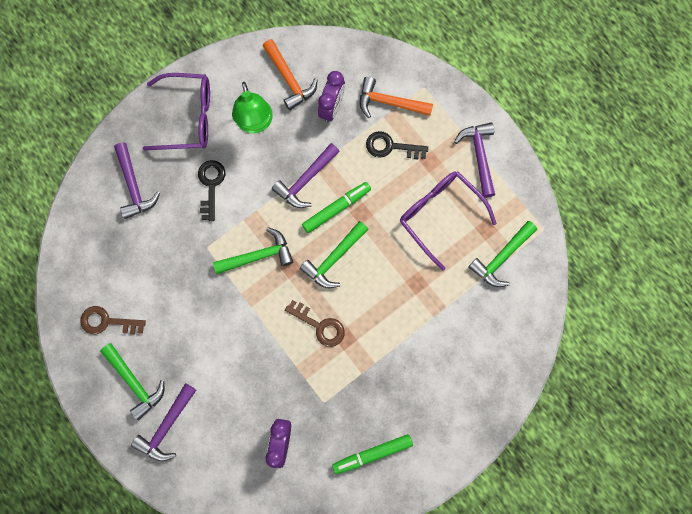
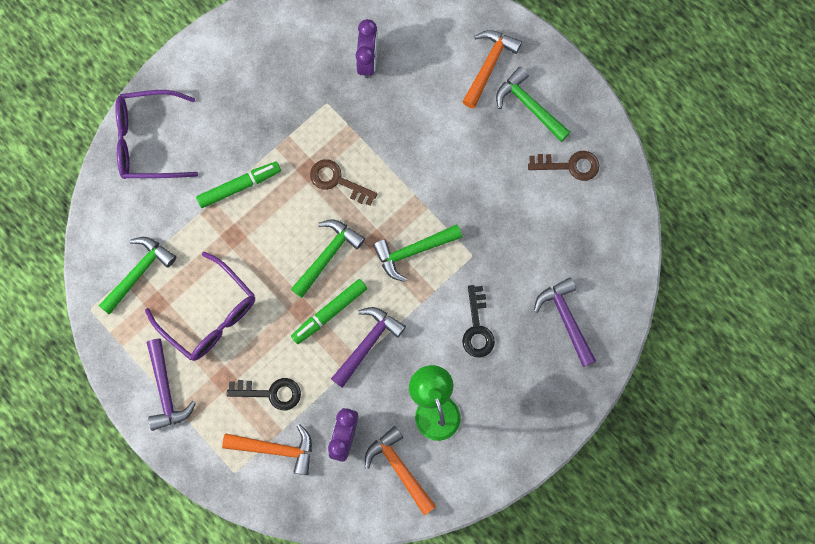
camera: 175 degrees right, 0 degrees up
purple hammer [131,383,196,461] -> orange hammer [462,30,522,109]
purple glasses [143,73,210,151] -> purple glasses moved to [116,90,198,179]
green marker [332,434,413,474] -> green marker moved to [196,161,281,208]

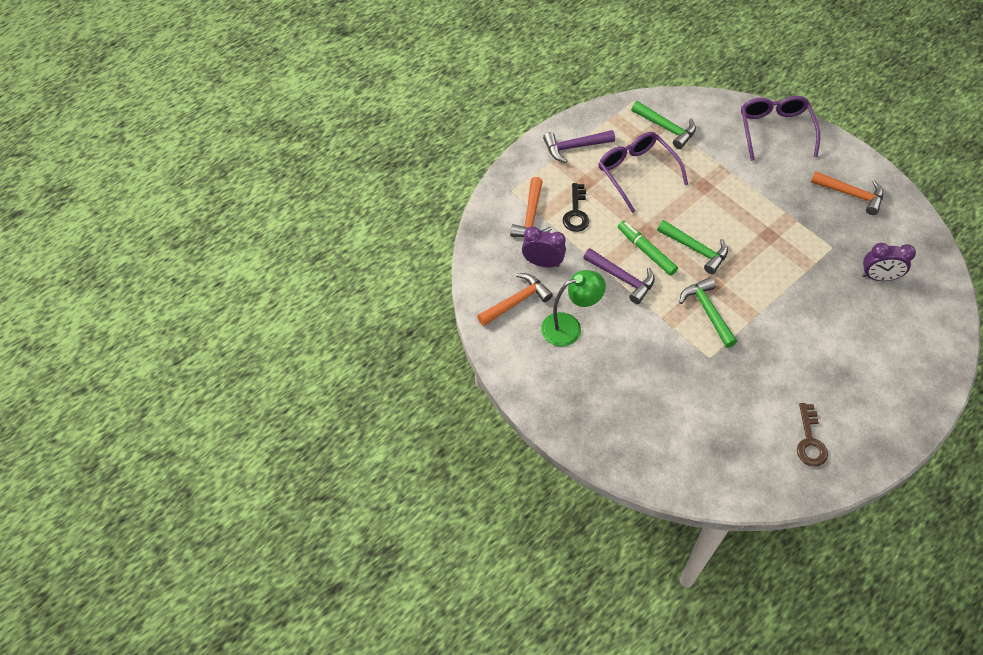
camera: 90 degrees right, 20 degrees down
purple glasses [145,252,255,361] -> purple glasses turned 105 degrees clockwise [599,132,688,213]
green marker [196,161,281,208] -> none
brown key [310,159,378,206] -> none
orange hammer [462,30,522,109] -> orange hammer moved to [811,171,883,215]
black key [462,285,495,357] -> none
green hammer [496,67,570,142] -> none
purple hammer [534,277,596,367] -> none

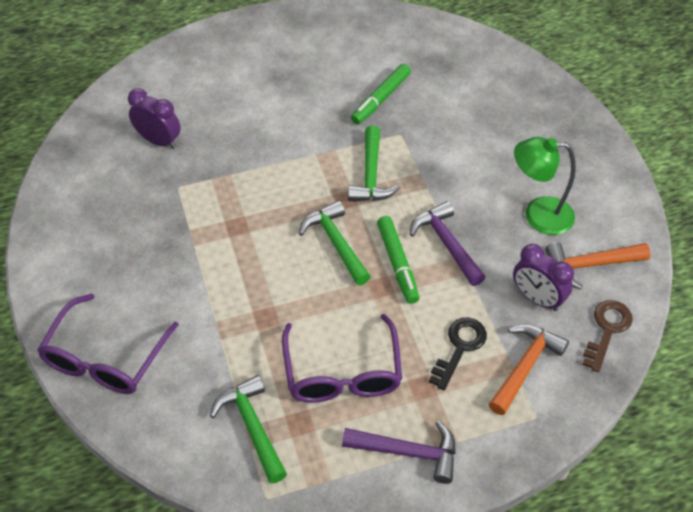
camera: 155 degrees left, 5 degrees down
brown key [797,403,828,466] -> brown key moved to [582,300,633,372]
orange hammer [811,171,883,215] -> none
none -> green marker [351,64,411,125]

